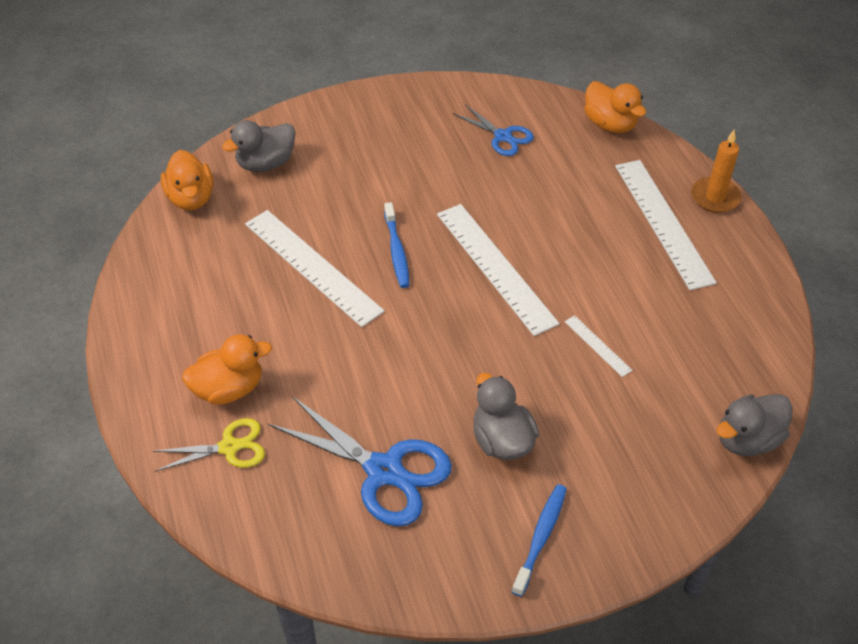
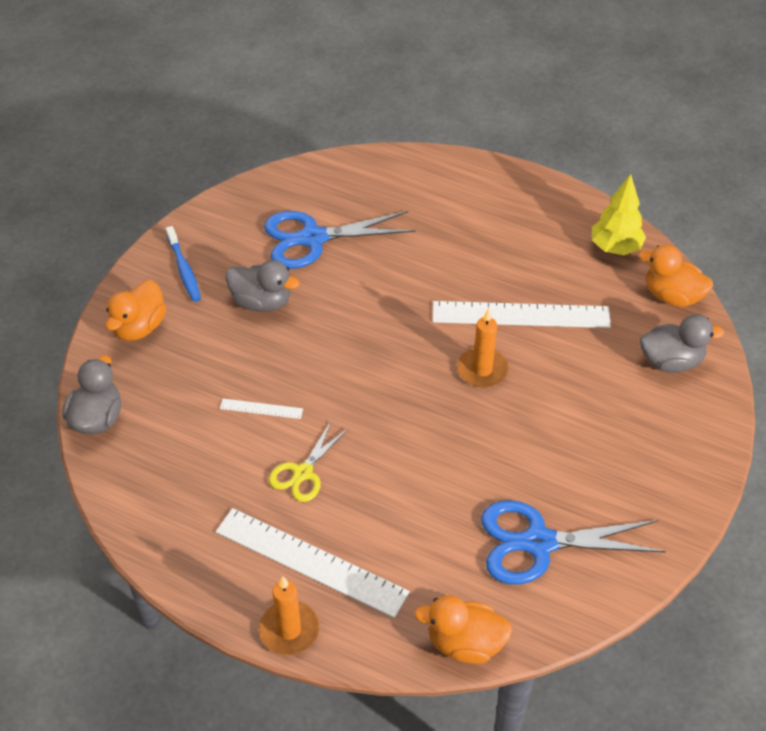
camera: 135 degrees right, 0 degrees up
yellow scissors [153,418,265,472] -> yellow scissors moved to [269,422,349,502]
orange duck [182,334,272,405] -> orange duck moved to [105,280,166,341]
grey duck [222,120,295,172] -> grey duck turned 75 degrees clockwise [640,314,724,373]
blue toothbrush [384,202,410,288] -> orange candle [457,308,509,387]
white ruler [437,204,560,336] -> none
blue scissors [453,104,534,156] -> blue scissors [481,500,666,584], size x1.72
none -> yellow tree [592,174,646,255]

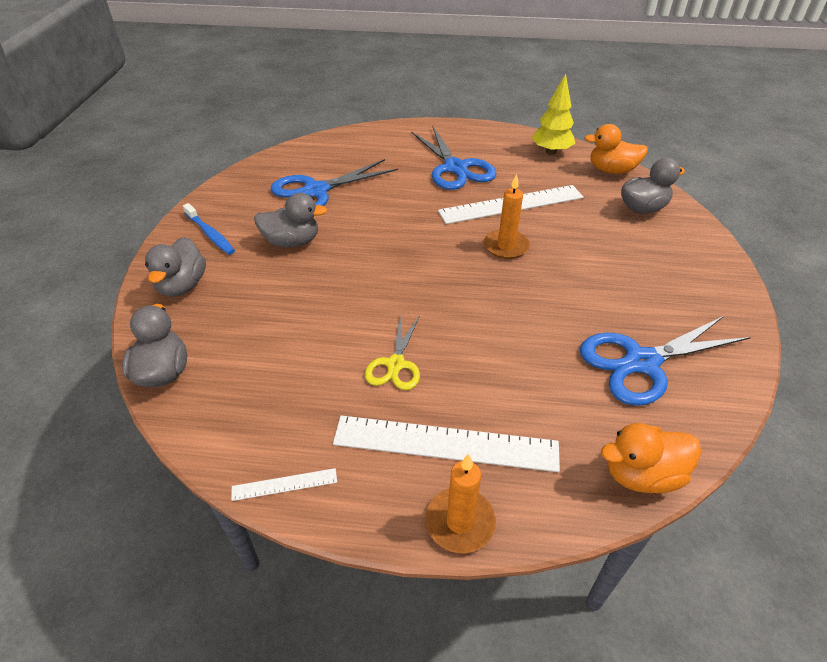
camera: 20 degrees left, 5 degrees down
orange duck [105,280,166,341] -> grey duck [145,237,206,297]
white ruler [220,399,303,419] -> white ruler moved to [231,468,337,501]
none -> blue scissors [411,127,497,190]

